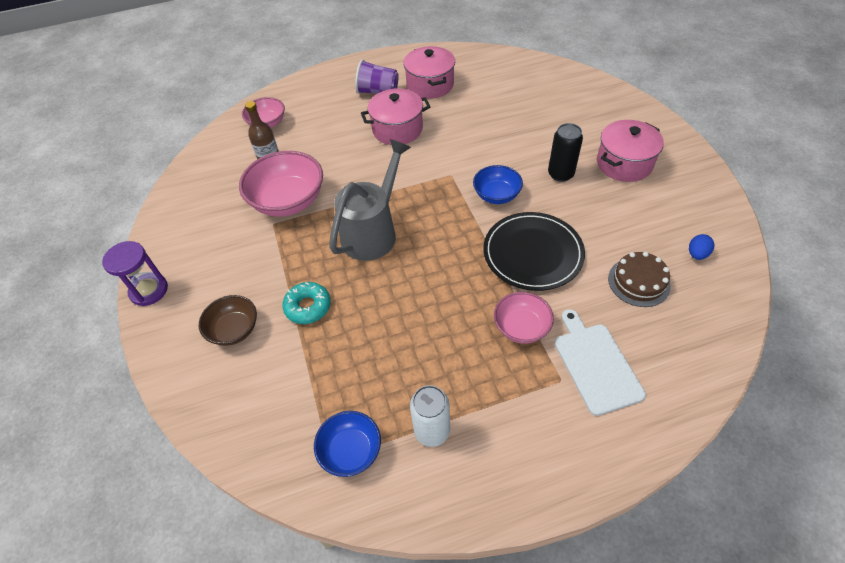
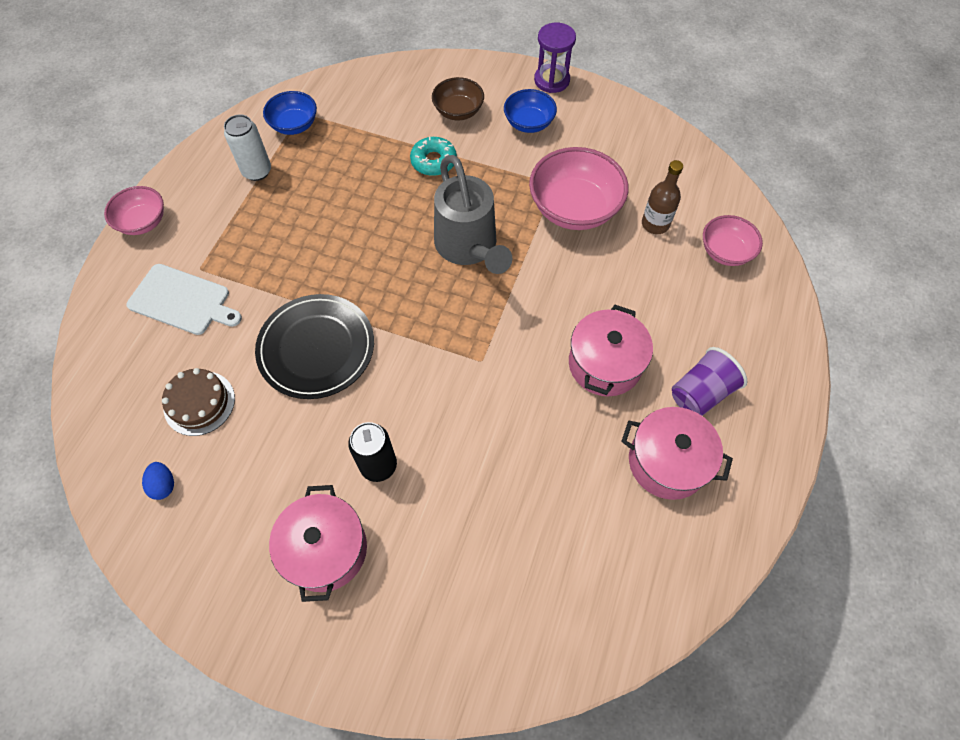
camera: 125 degrees right, 10 degrees up
blue bowl [473,165,523,204] -> blue bowl moved to [504,89,557,133]
pink bowl [494,292,554,344] -> pink bowl moved to [104,186,164,235]

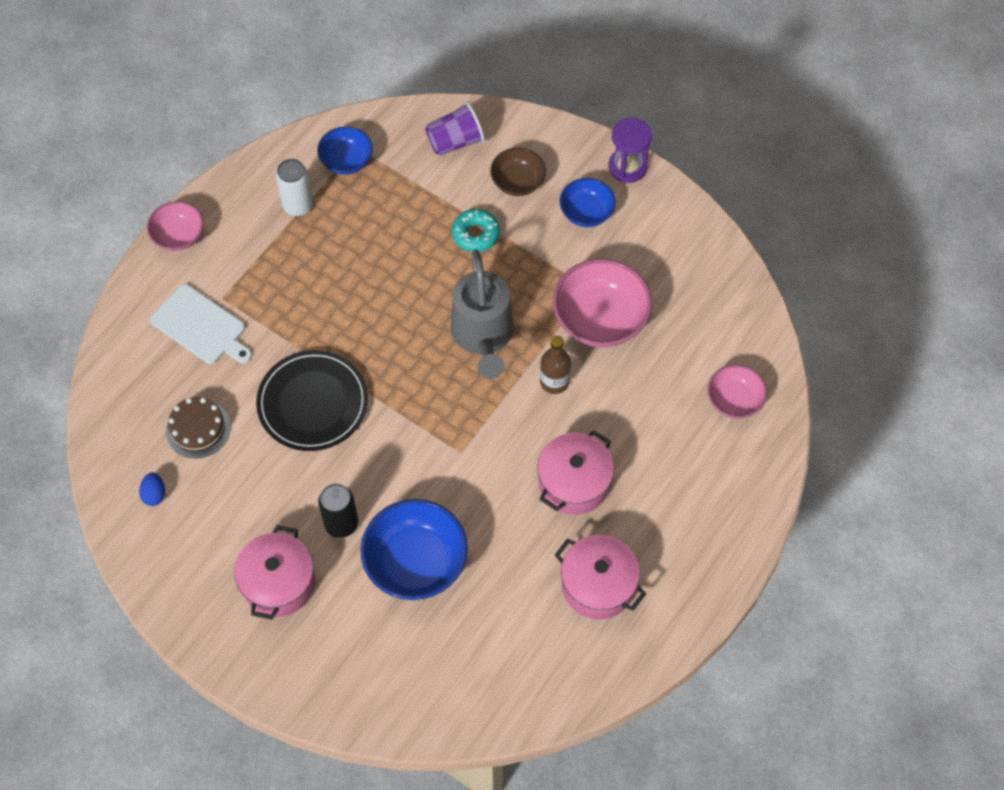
camera: 15 degrees right, 0 degrees up
brown bottle [642,160,683,234] -> brown bottle moved to [540,336,571,394]
purple cup [672,347,748,416] -> purple cup moved to [425,102,485,156]
none -> blue bowl [360,499,468,600]

